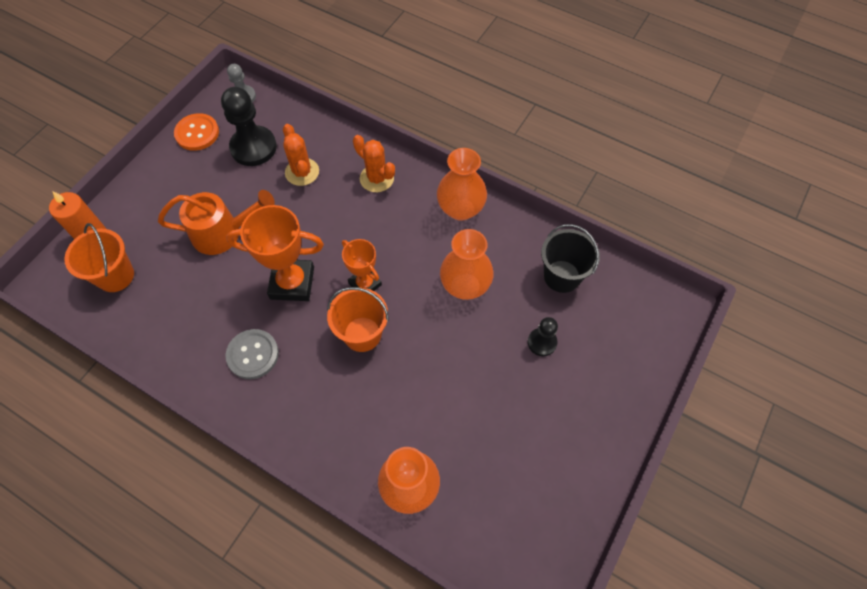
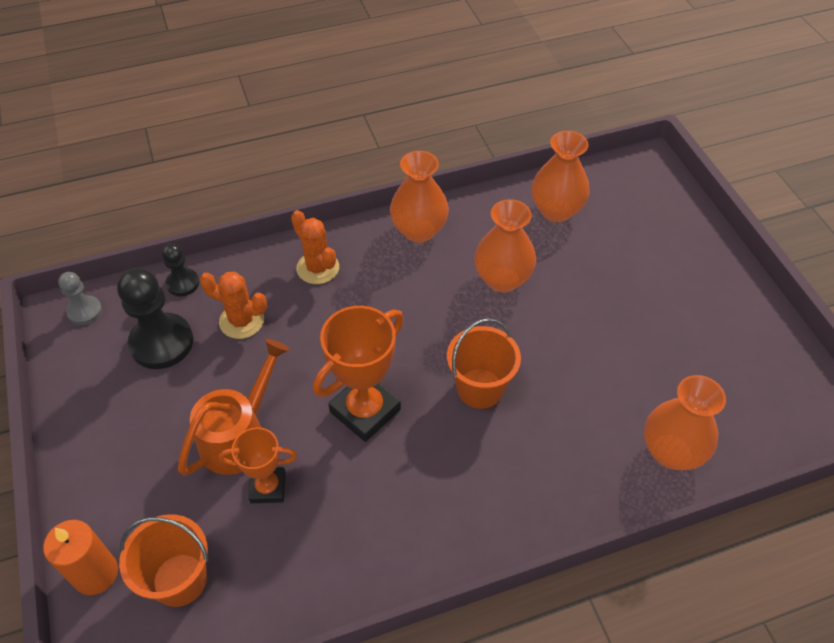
camera: 50 degrees left, 10 degrees down
orange button [174,113,219,151] -> none
grey button [226,329,279,379] -> none
orange trophy [342,239,382,291] -> orange trophy moved to [219,427,297,503]
orange cactus [353,135,395,192] -> orange cactus turned 60 degrees clockwise [291,210,339,284]
black pawn [528,317,558,356] -> black pawn moved to [162,243,199,296]
black bucket [541,224,600,293] -> orange vase [532,131,590,222]

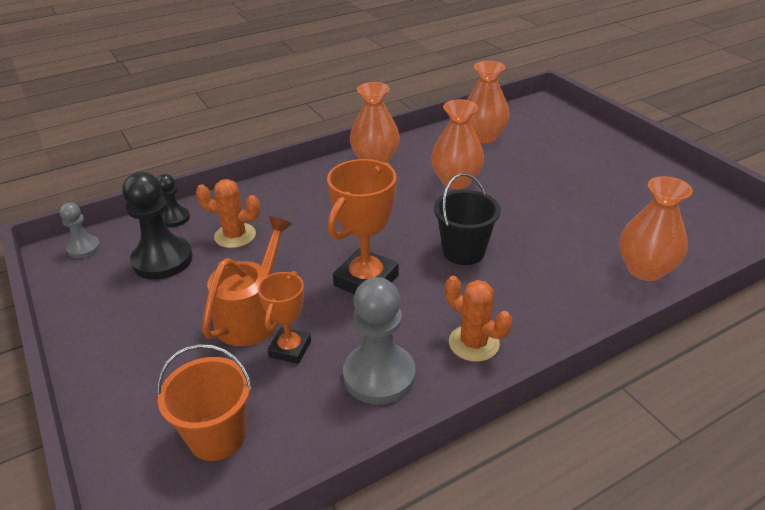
camera: 10 degrees left, 15 degrees down
orange candle [43,520,118,595] -> none
orange trophy [219,427,297,503] -> orange trophy turned 60 degrees counterclockwise [258,271,311,364]
orange cactus [291,210,339,284] -> orange cactus moved to [445,276,512,362]
orange bucket [447,318,521,409] -> black bucket [434,173,501,265]
none -> grey pawn [343,277,415,405]

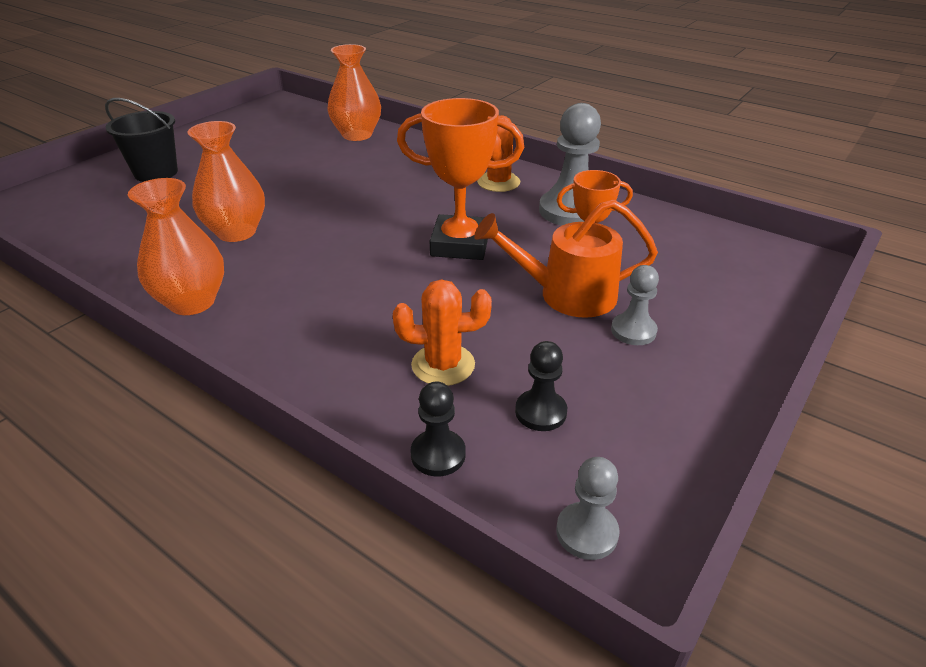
camera: 115 degrees left, 0 degrees up
black pawn [122,172,193,280] -> black pawn [515,341,567,431], size x0.55
orange bucket [157,344,252,461] -> none
orange cactus [196,179,260,248] -> orange cactus turned 75 degrees counterclockwise [393,279,492,386]
black bucket [434,173,501,265] -> black bucket moved to [105,98,178,182]
orange vase [467,61,510,143] -> none
none -> grey pawn [611,265,659,345]

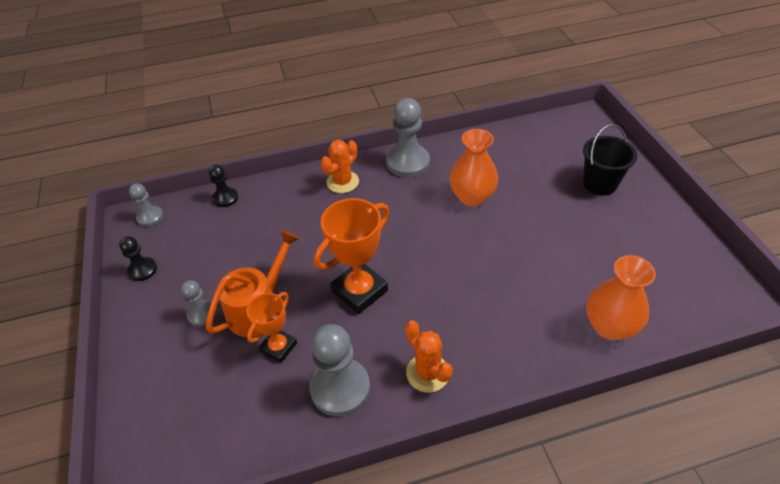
camera: 130 degrees right, 10 degrees up
orange vase [128,178,224,315] -> grey pawn [386,98,430,178]
orange cactus [393,279,492,386] -> orange cactus moved to [320,140,359,193]
black pawn [515,341,567,431] -> black pawn moved to [119,236,157,281]

